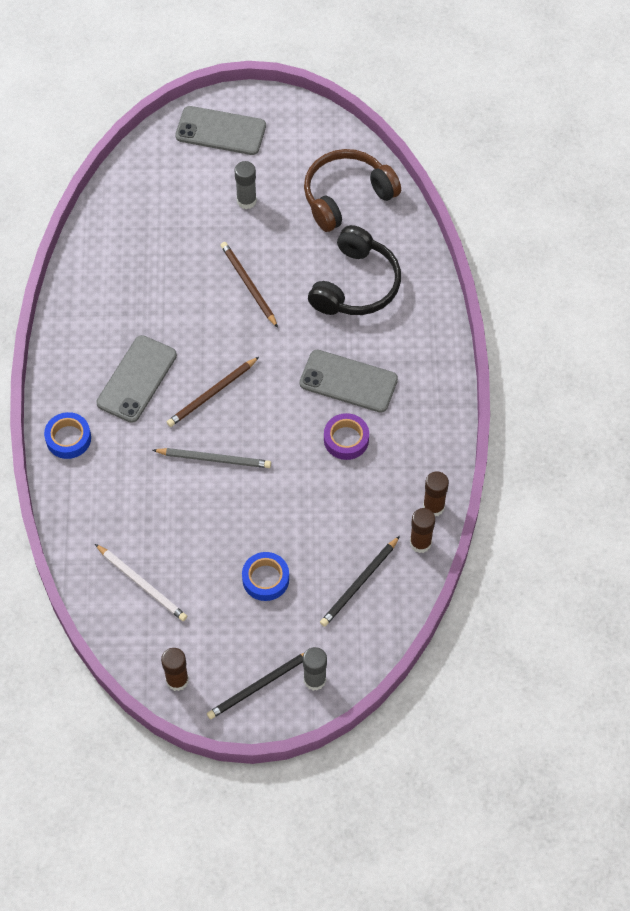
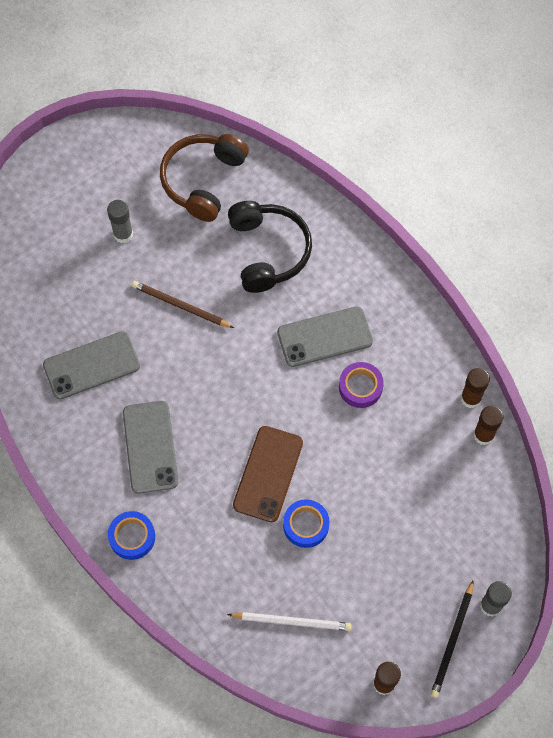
camera: 35 degrees left, 5 degrees up
grey pencil [153,448,271,468] -> brown phone [233,426,303,522]
brown pencil [167,357,259,427] -> none
grey phone [175,106,266,155] -> grey phone moved to [43,331,140,399]
blue tape [242,552,289,601] -> blue tape moved to [283,499,329,548]
black pencil [320,536,400,627] -> none

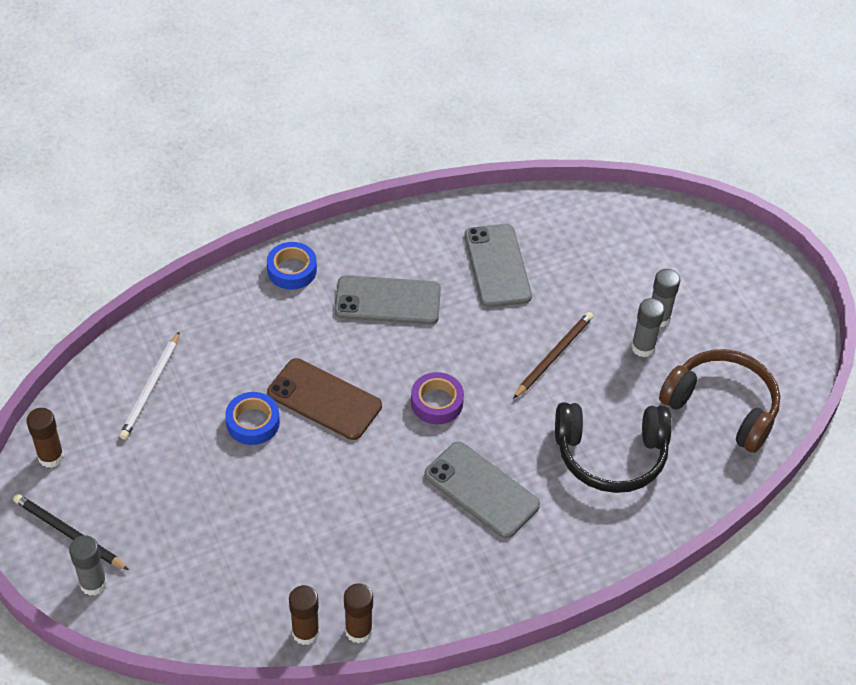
camera: 100 degrees right, 15 degrees down
grey phone [277,306,373,367] -> grey phone turned 45 degrees counterclockwise [424,442,540,539]
purple tape [339,362,384,408] -> purple tape moved to [411,372,464,424]
none -> grey glue stick [631,298,665,357]

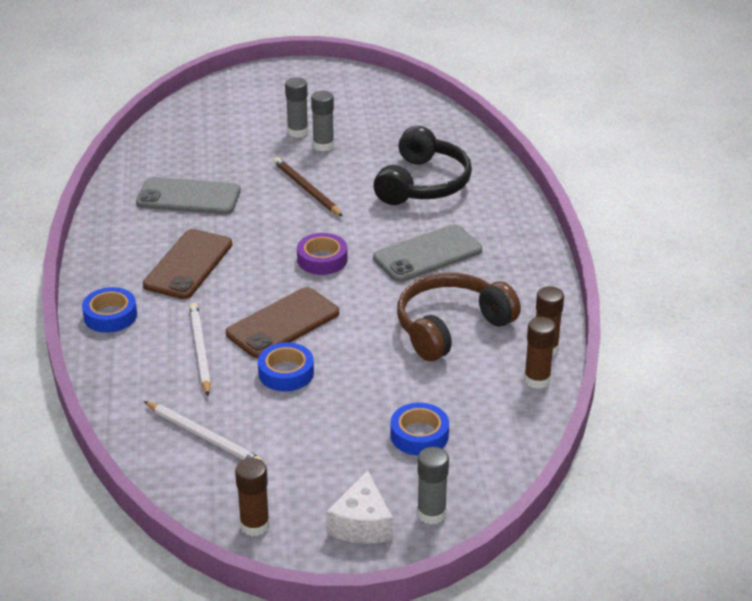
camera: 70 degrees left, 15 degrees down
black pencil [13,494,129,570] -> white cheese [326,470,393,544]
grey phone [334,275,441,325] -> brown phone [143,229,232,299]
brown headphones [659,349,780,453] -> brown headphones moved to [397,273,521,361]
none -> white pencil [189,303,211,396]
none -> blue tape [390,403,449,456]

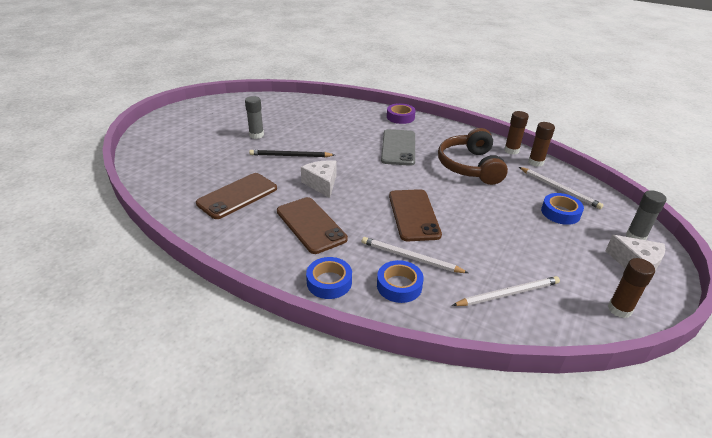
camera: 55 degrees left, 0 degrees up
grey phone [136,177,241,214] -> brown phone [196,173,277,219]
blue tape [258,342,314,391] -> blue tape moved to [377,260,424,303]
brown pencil [274,157,343,216] -> black pencil [249,150,334,157]
grey glue stick [285,77,308,138] -> none
purple tape [297,233,348,275] -> purple tape moved to [387,103,416,124]
black headphones [373,126,472,205] -> none
none -> white cheese [301,160,336,198]
none -> white pencil [519,167,604,209]

